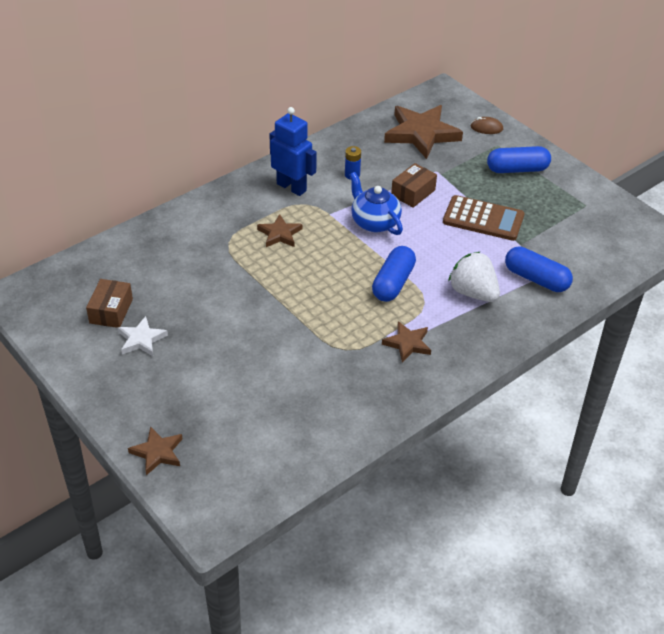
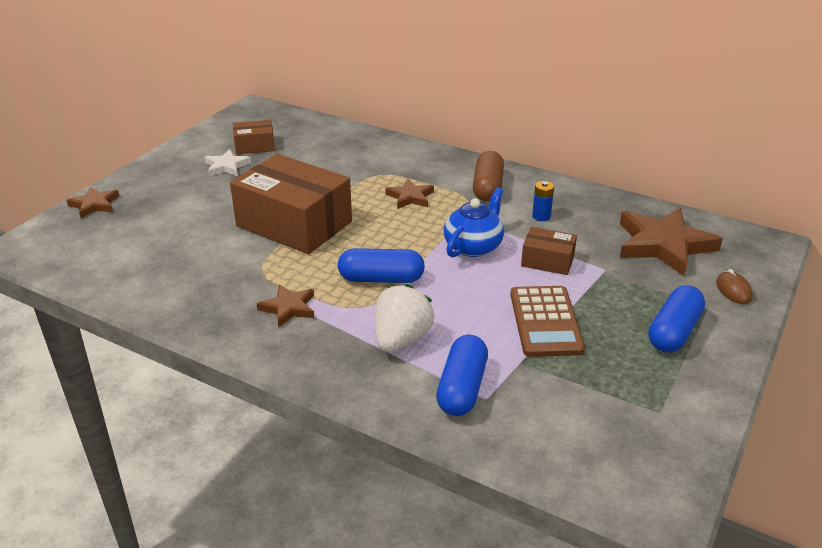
camera: 70 degrees right, 10 degrees down
blue robot [270,107,317,196] -> brown capsule [473,151,504,201]
blue capsule [487,146,551,173] -> blue capsule turned 60 degrees clockwise [649,285,705,353]
none -> brown box [230,154,352,254]

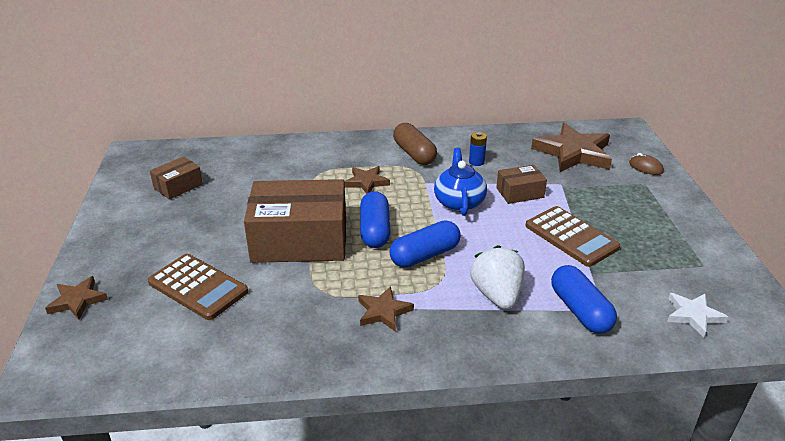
camera: 35 degrees left, 0 degrees up
white star [204,149,251,176] -> white star moved to [667,293,728,337]
blue capsule [649,285,705,353] -> blue capsule moved to [360,191,391,248]
none -> brown calculator [148,254,248,320]

